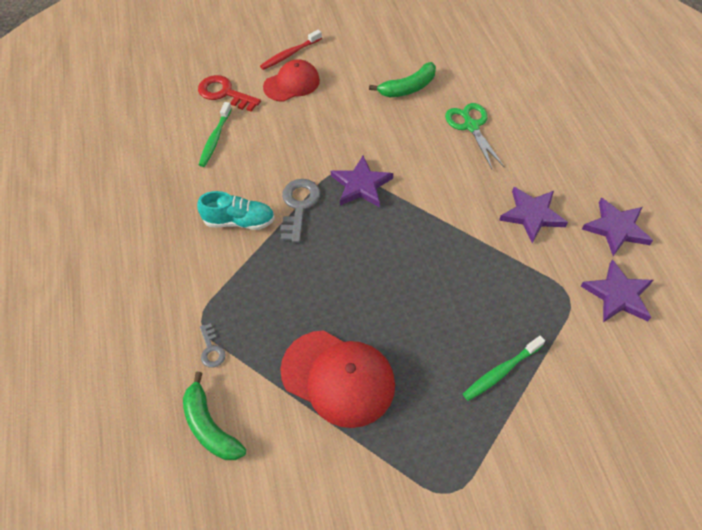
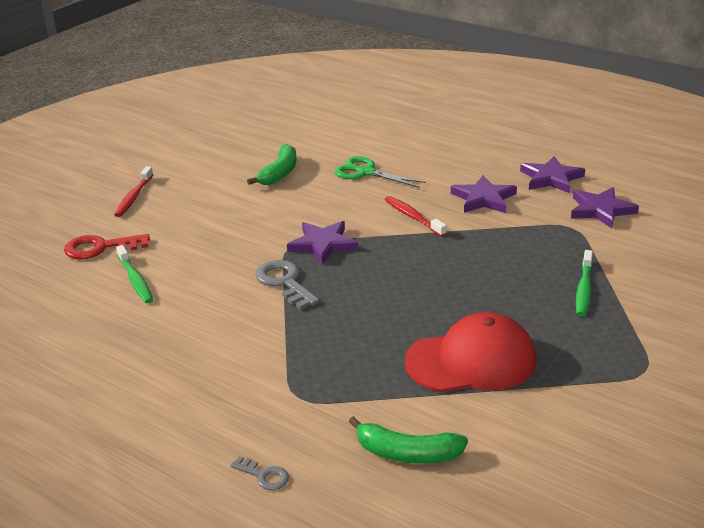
camera: 40 degrees left, 25 degrees down
turquoise shoe [197,191,275,230] -> none
grey key [200,323,225,368] -> grey key moved to [230,456,289,490]
red cap [263,59,320,102] -> none
none -> red toothbrush [384,196,447,237]

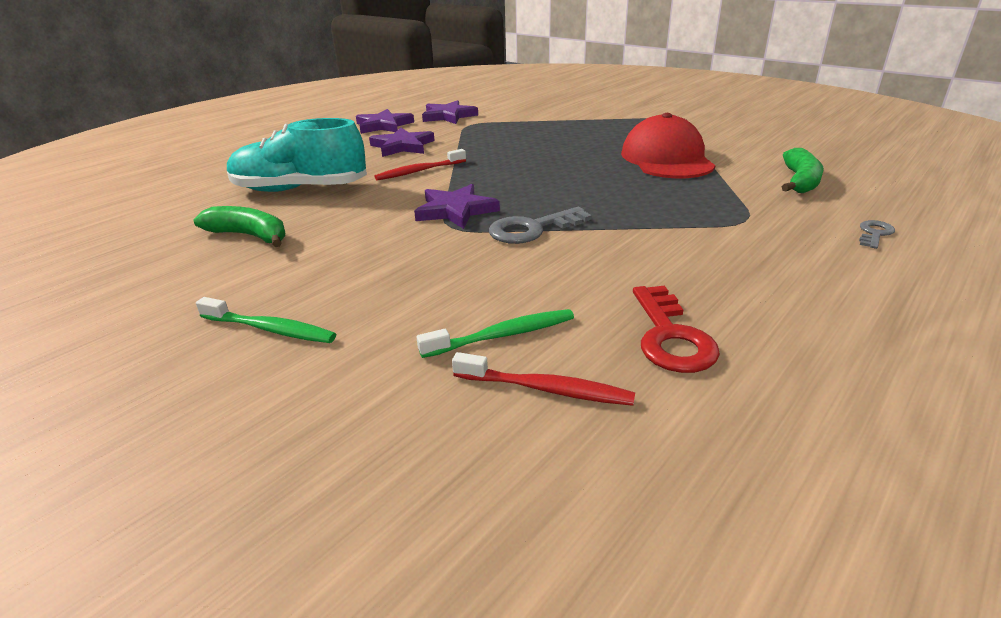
camera: 85 degrees left, 0 degrees up
red key [64,234,150,259] -> red key moved to [633,286,720,373]
red toothbrush [114,166,153,217] -> red toothbrush moved to [452,352,635,406]
green scissors [334,156,426,188] -> turquoise shoe [227,118,367,192]
green toothbrush [576,250,593,317] -> green toothbrush moved to [196,297,336,343]

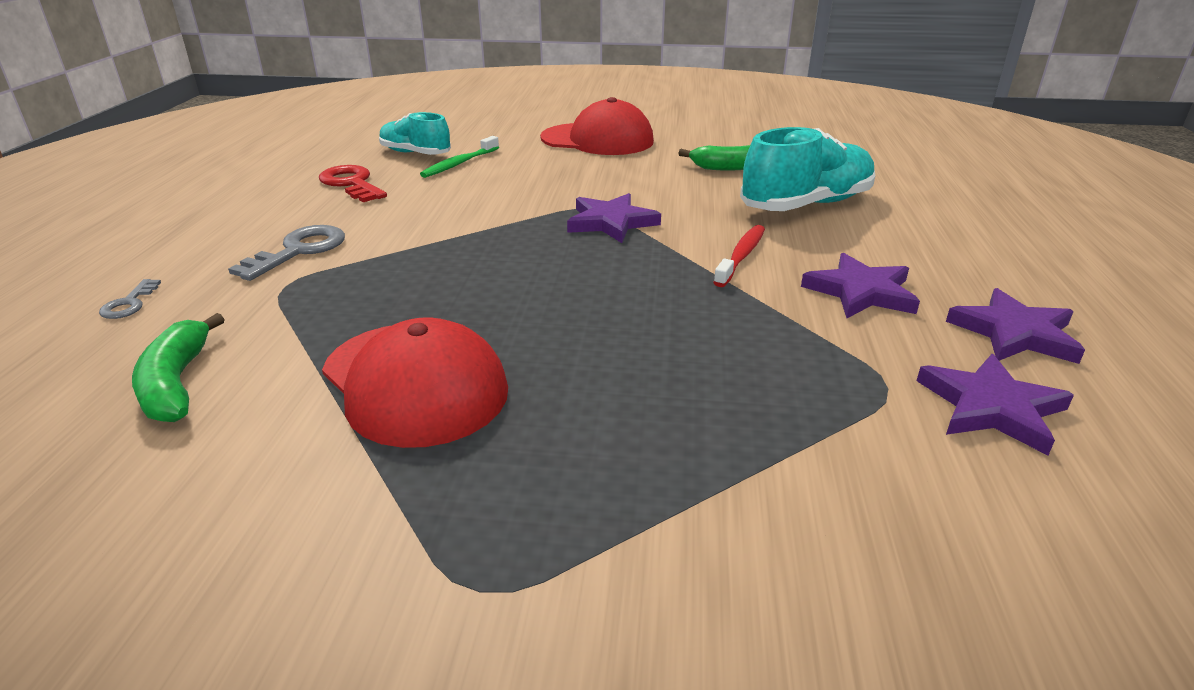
camera: 145 degrees right, 0 degrees up
green toothbrush [196,297,336,343] -> red cap [540,97,654,155]
red toothbrush [452,352,635,406] -> turquoise shoe [379,112,451,155]
grey key [489,207,592,244] -> grey key moved to [228,225,345,281]

